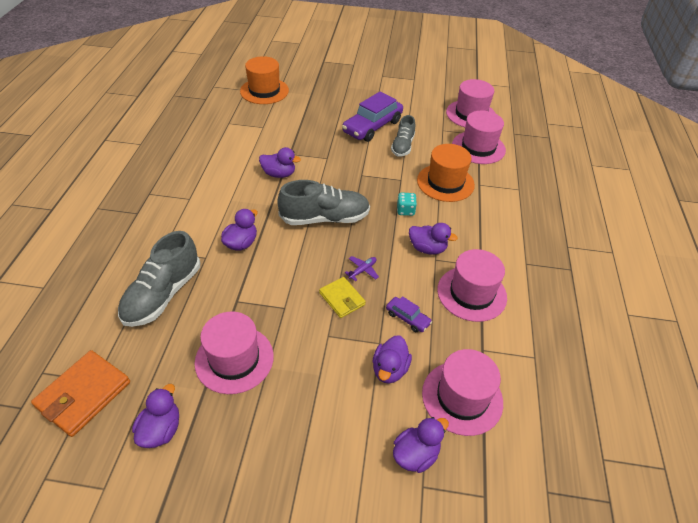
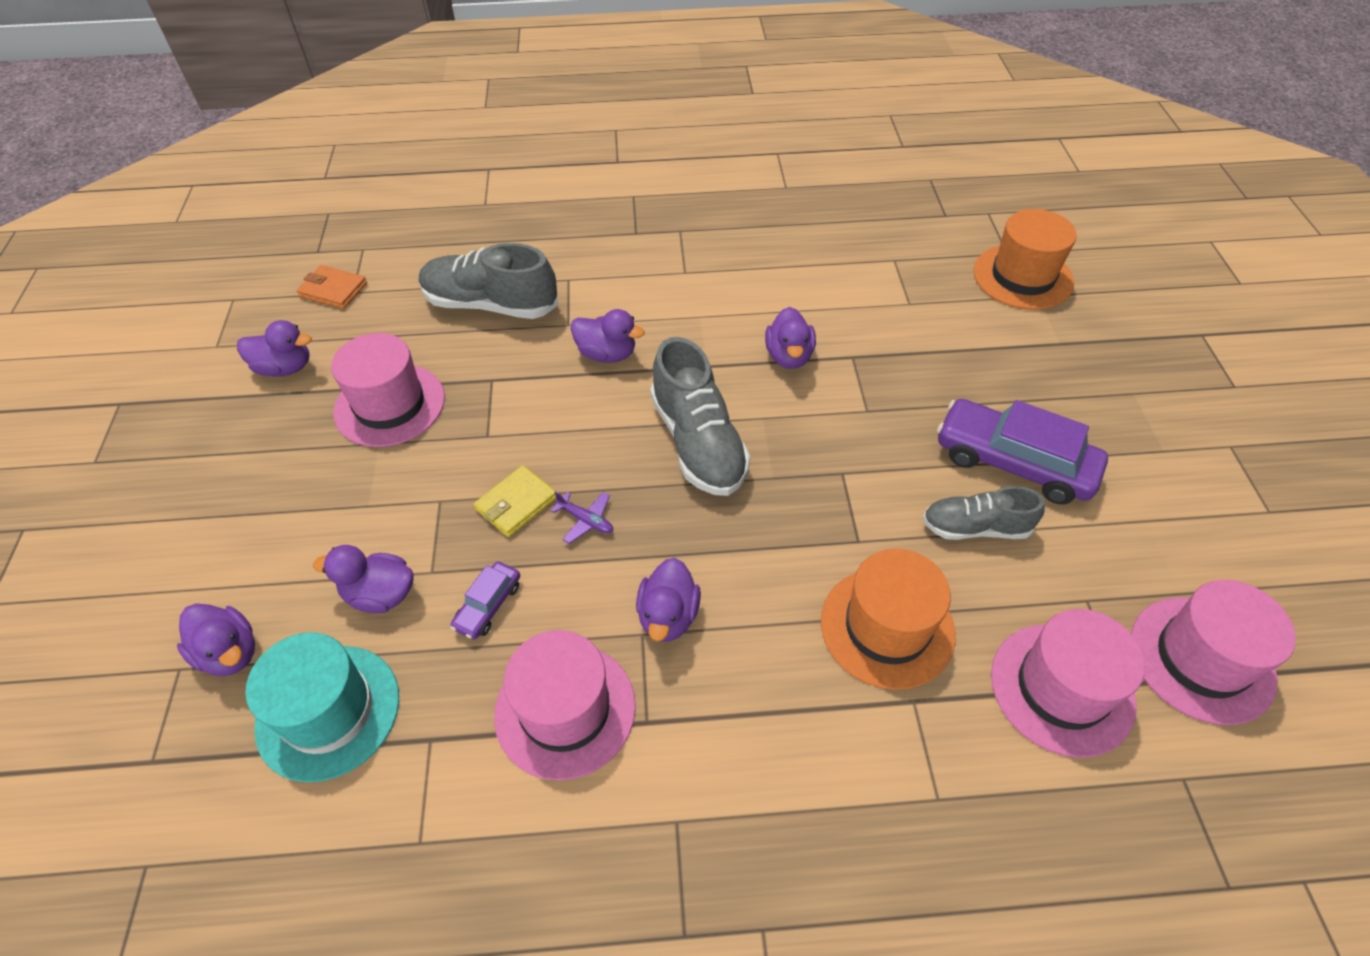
camera: 80 degrees right, 5 degrees up
orange wallet [31,350,130,437] -> orange wallet [297,265,367,309], size x0.63
turquoise dice [397,192,417,216] -> none
pink hat [422,349,503,436] -> turquoise hat [246,632,399,782]

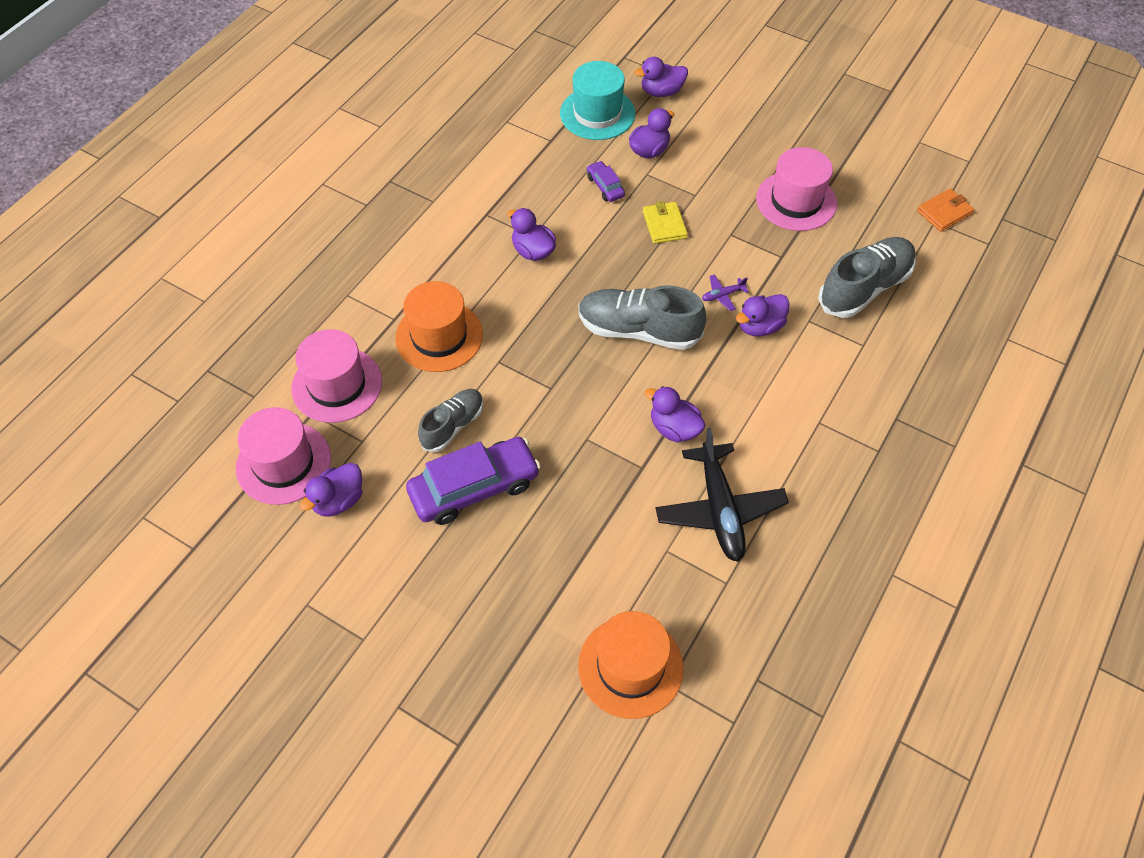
camera: 125 degrees right, 5 degrees up
purple duck [237,320,312,376] -> purple duck moved to [300,463,362,517]
pink hat [494,630,636,780] -> none
purple plane [551,491,613,544] -> purple plane moved to [702,275,749,311]
none -> black plane [655,428,789,562]

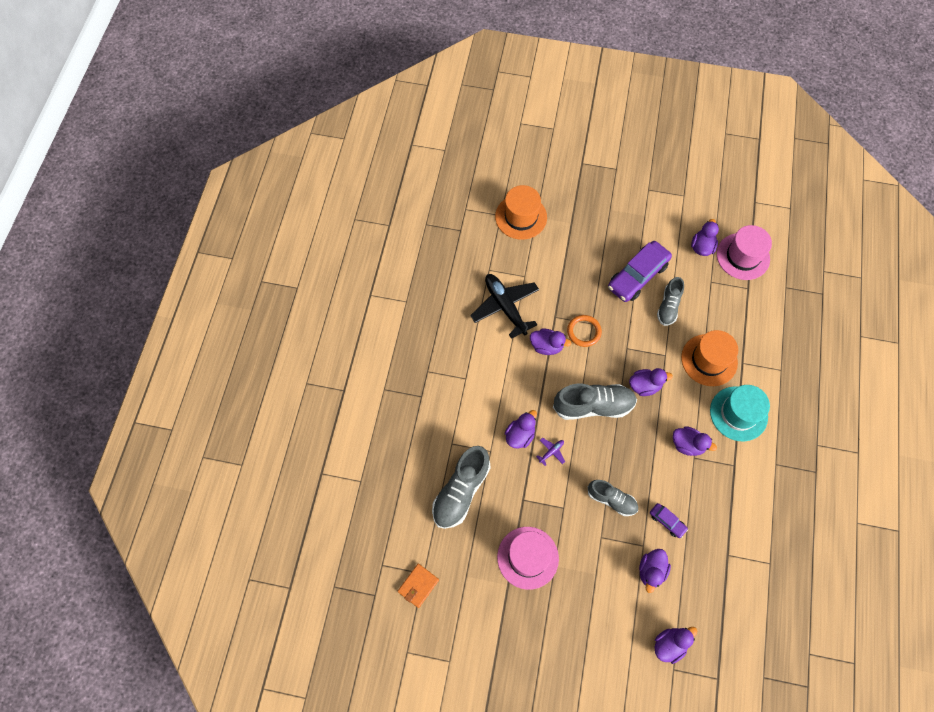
camera: 160 degrees right, 10 degrees up
pink hat [291,329,382,423] -> none
turquoise hat [560,61,635,140] -> turquoise hat moved to [710,385,770,441]
yellow wallet [643,201,688,244] -> grey shoe [588,480,638,516]
none -> orange ring [567,315,602,347]
none -> purple duck [629,368,673,396]

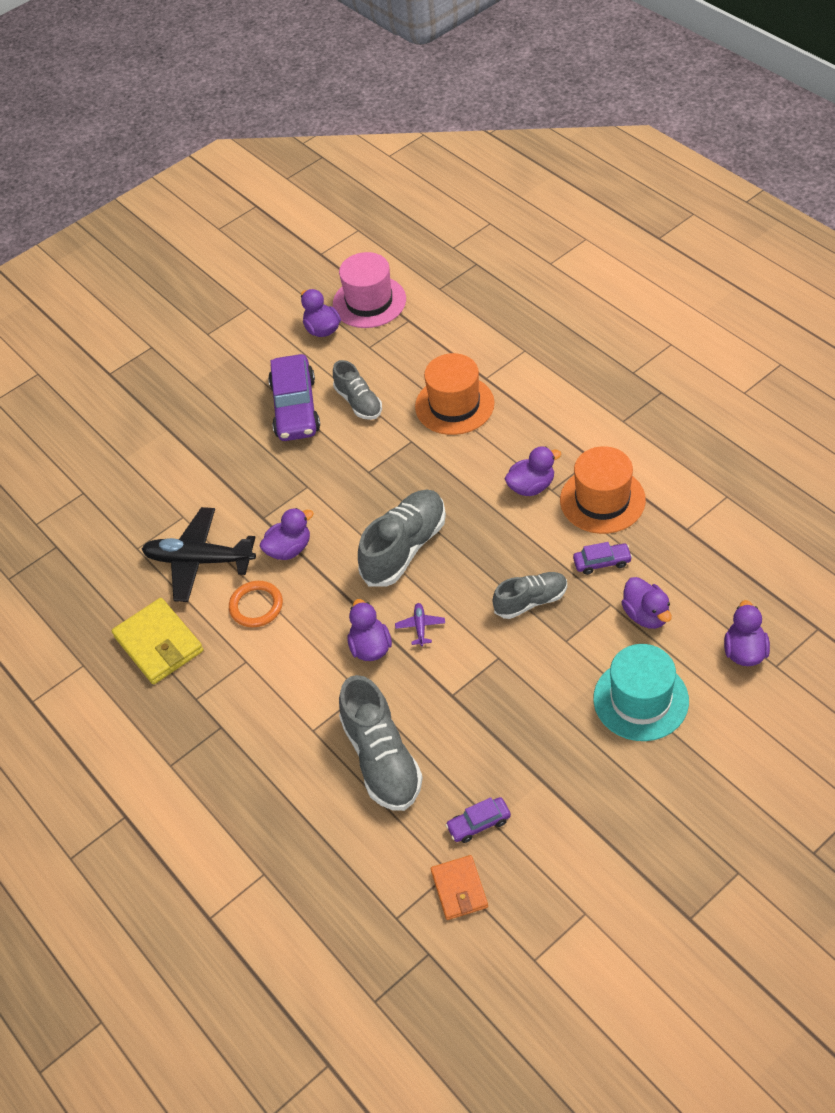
camera: 45 degrees left, 15 degrees down
orange hat [495,185,547,240] -> orange hat moved to [560,446,646,534]
pink hat [497,527,559,590] -> none
orange ring [567,315,602,347] -> orange ring moved to [229,581,283,627]
purple duck [629,368,673,396] -> none
turquoise hat [710,385,770,441] -> turquoise hat moved to [593,644,689,741]
none -> yellow wallet [112,598,203,684]
none -> purple car [446,797,511,843]

